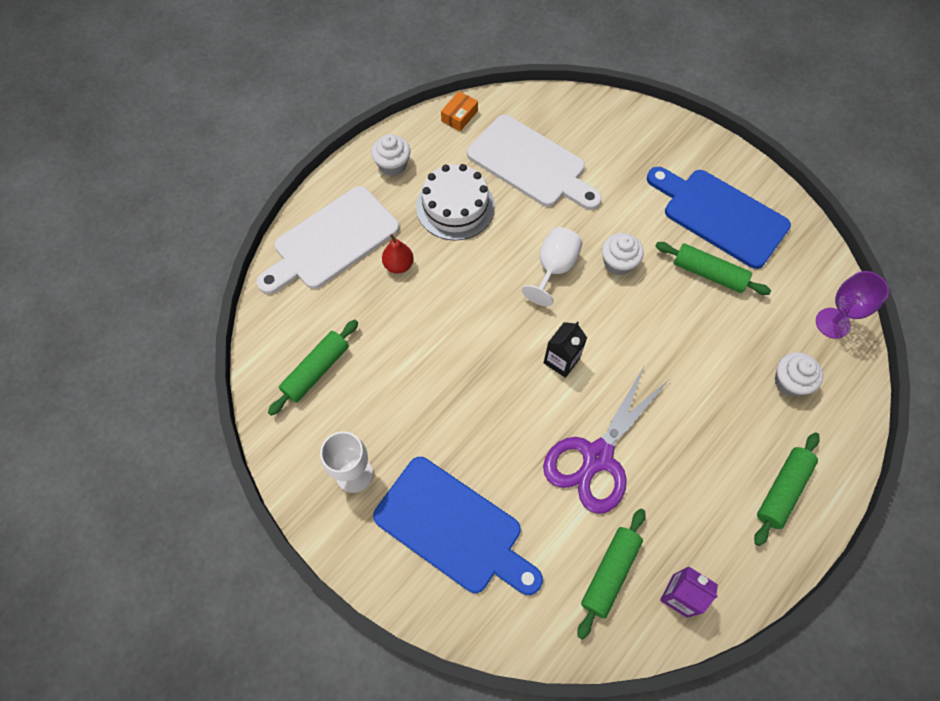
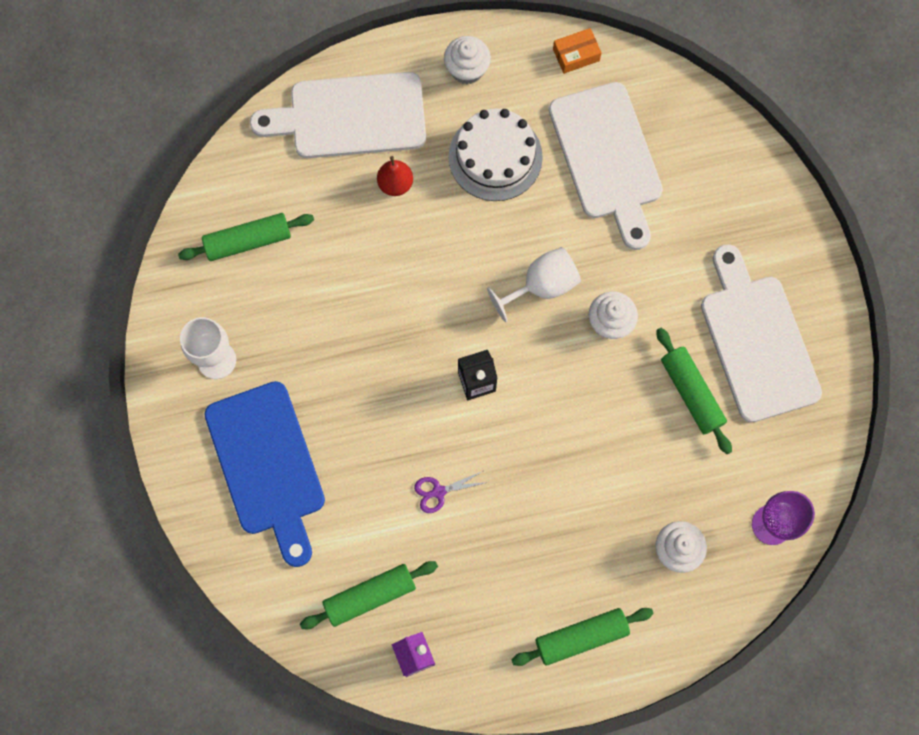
camera: 35 degrees right, 10 degrees up
purple scissors [543,365,669,514] -> purple scissors [414,471,488,513], size x0.40
blue cutting board [647,167,791,269] -> white cutting board [701,244,822,423]

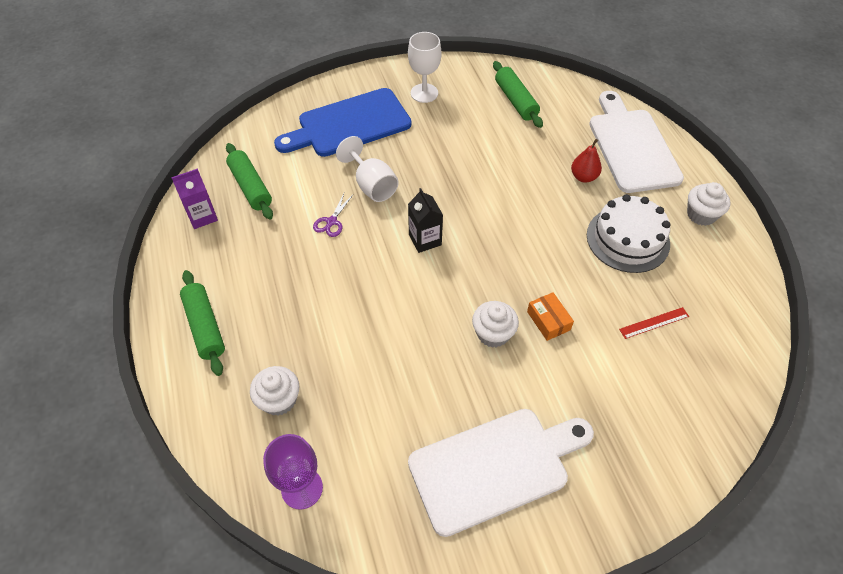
camera: 85 degrees right, 20 degrees down
purple scissors [414,471,488,513] -> purple scissors turned 135 degrees counterclockwise [313,194,353,237]
white goblet [487,247,581,322] -> white goblet moved to [336,136,399,202]
white cutting board [549,82,663,250] -> red ruler [619,307,689,339]
orange box [553,28,602,74] -> orange box moved to [527,292,574,341]
green rolling pin [656,328,732,454] -> none

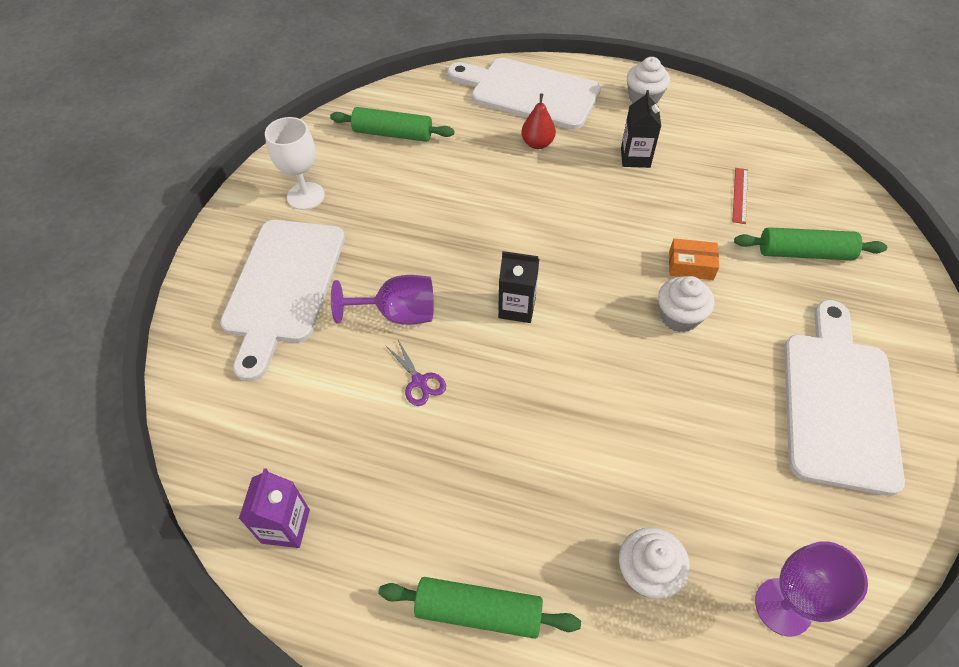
camera: 55 degrees left, 0 degrees up
green rolling pin [226,143,273,220] -> green rolling pin moved to [734,227,887,260]
blue cutting board [274,88,411,157] -> white cutting board [220,220,345,382]
white goblet [336,136,399,202] -> purple goblet [331,275,433,325]
white cake [587,194,671,273] -> black carton [621,90,661,168]

